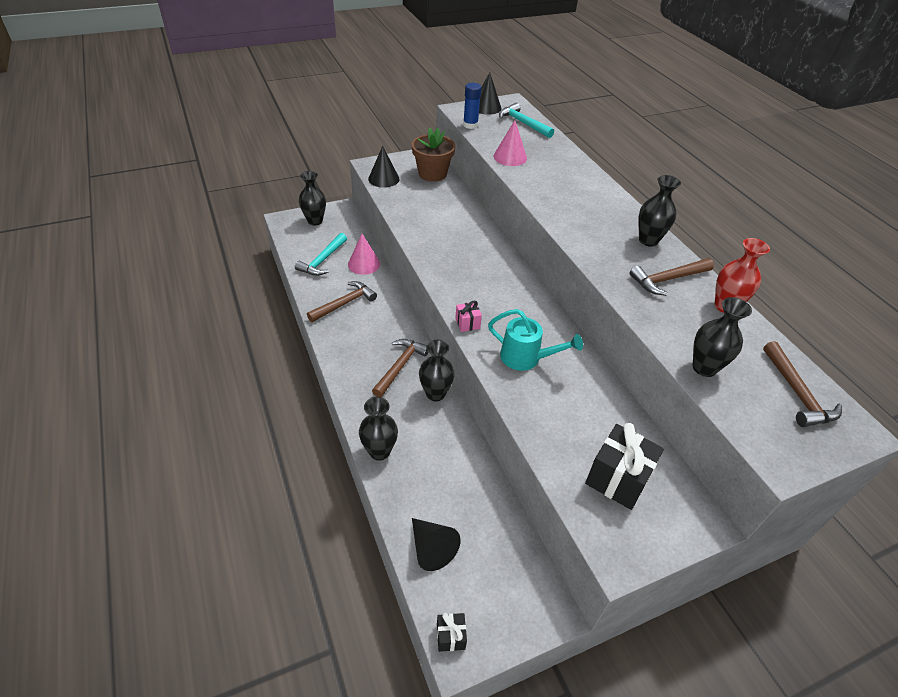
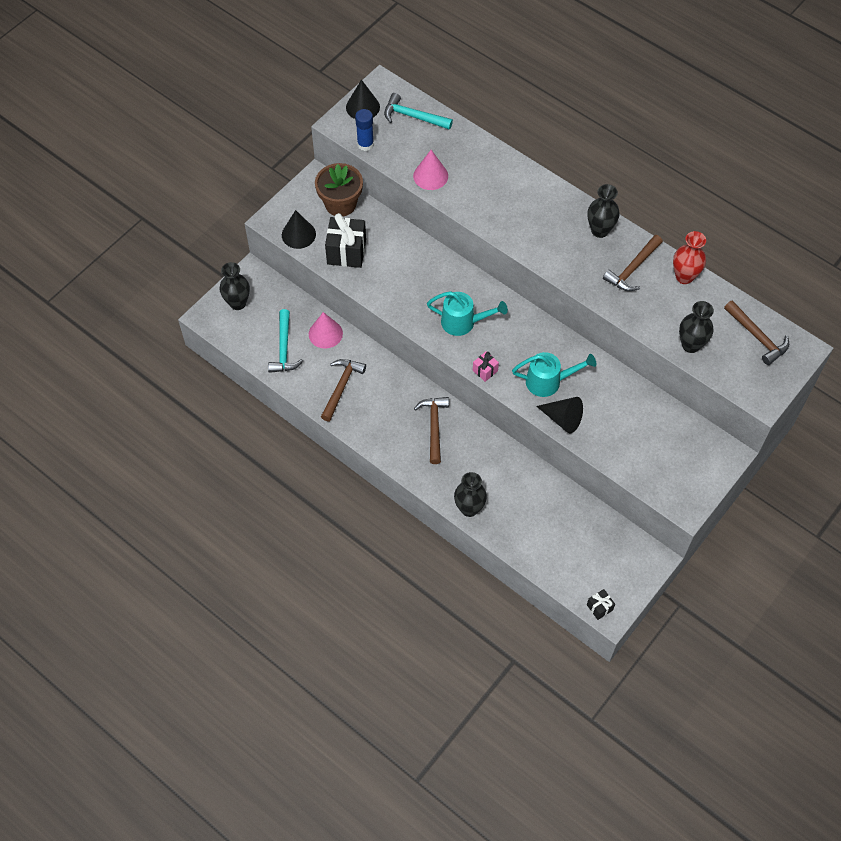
camera: 25 degrees left, 15 degrees up
black cone [412,518,461,571] -> black cone moved to [536,397,583,433]
black vase [419,340,455,401] -> none
black gift [585,423,664,510] -> black gift moved to [325,213,366,268]
none -> turquoise watering can [427,291,508,336]

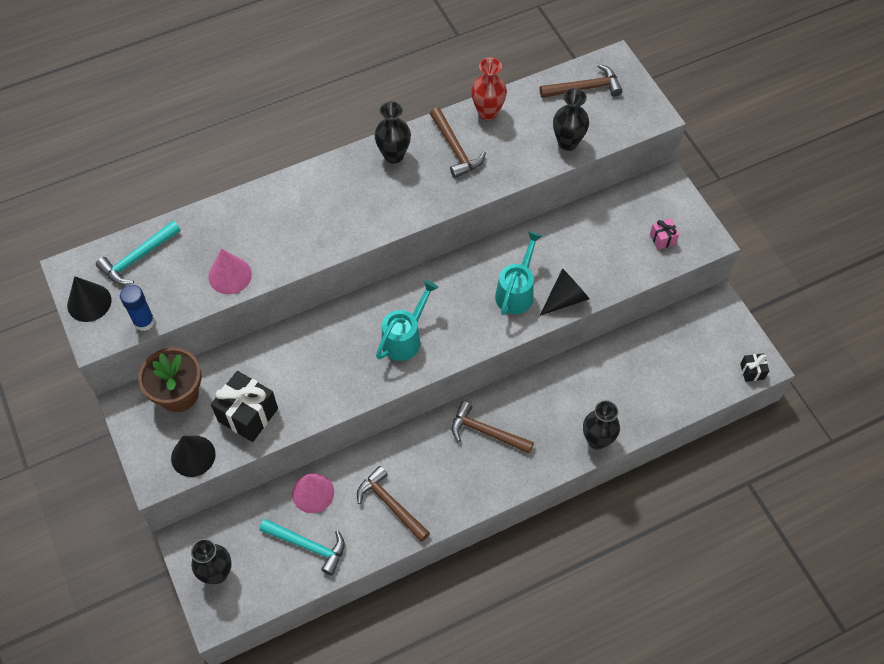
camera: 65 degrees left, 0 degrees up
pink gift [473,351,499,382] -> pink gift moved to [650,219,679,250]

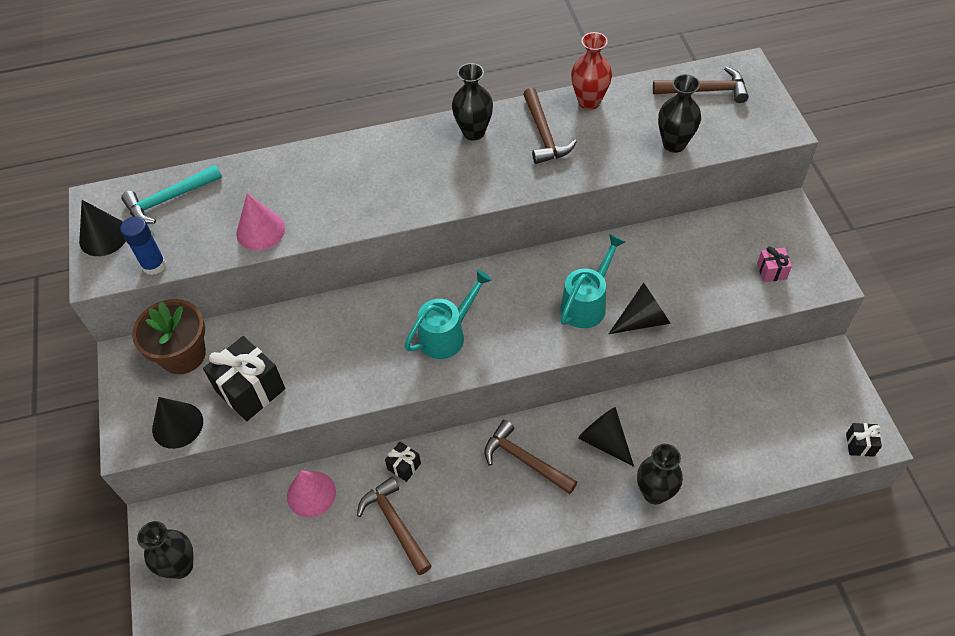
camera: 15 degrees right, 5 degrees down
turquoise hammer [259,519,345,575] -> none
none -> black gift [385,442,421,482]
none -> black cone [578,407,634,467]

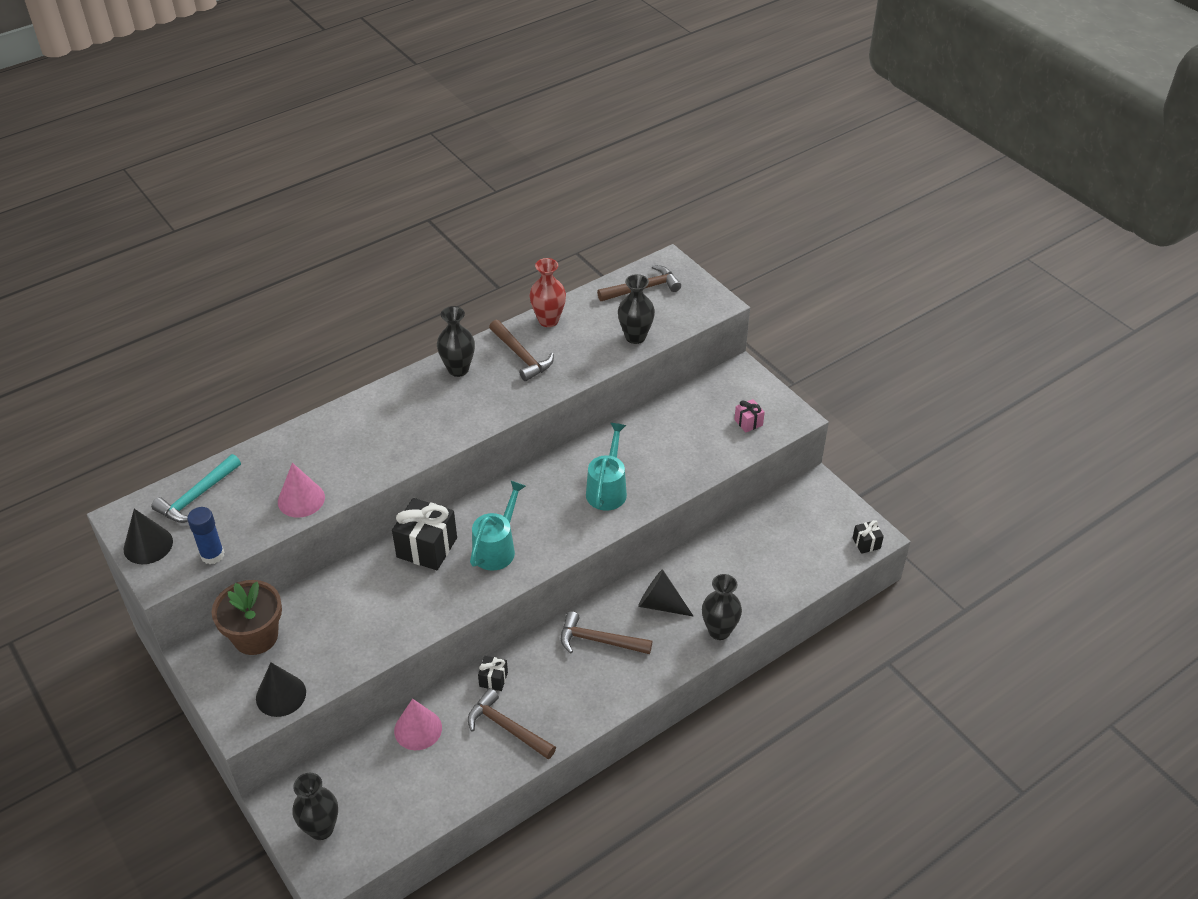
camera: 25 degrees left, 10 degrees down
black gift [203,336,285,421] -> black gift moved to [392,498,457,570]
black cone [609,282,671,334] -> none

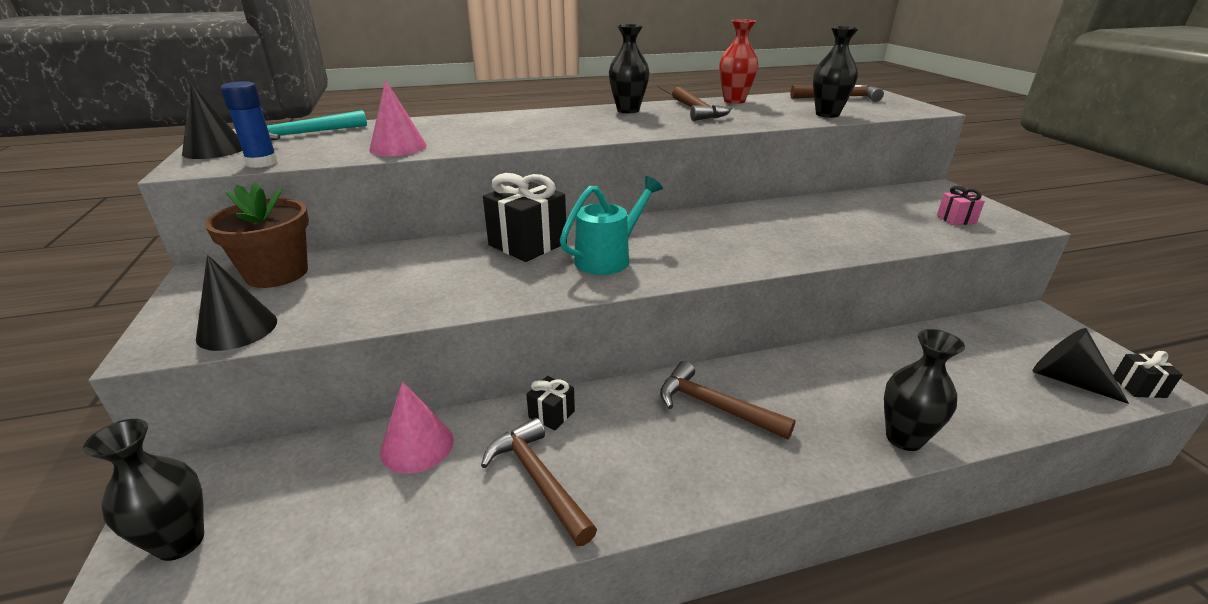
camera: 20 degrees right, 15 degrees down
turquoise watering can [586,423,627,511] -> none
black cone [638,569,694,617] -> black cone moved to [1033,328,1129,404]

